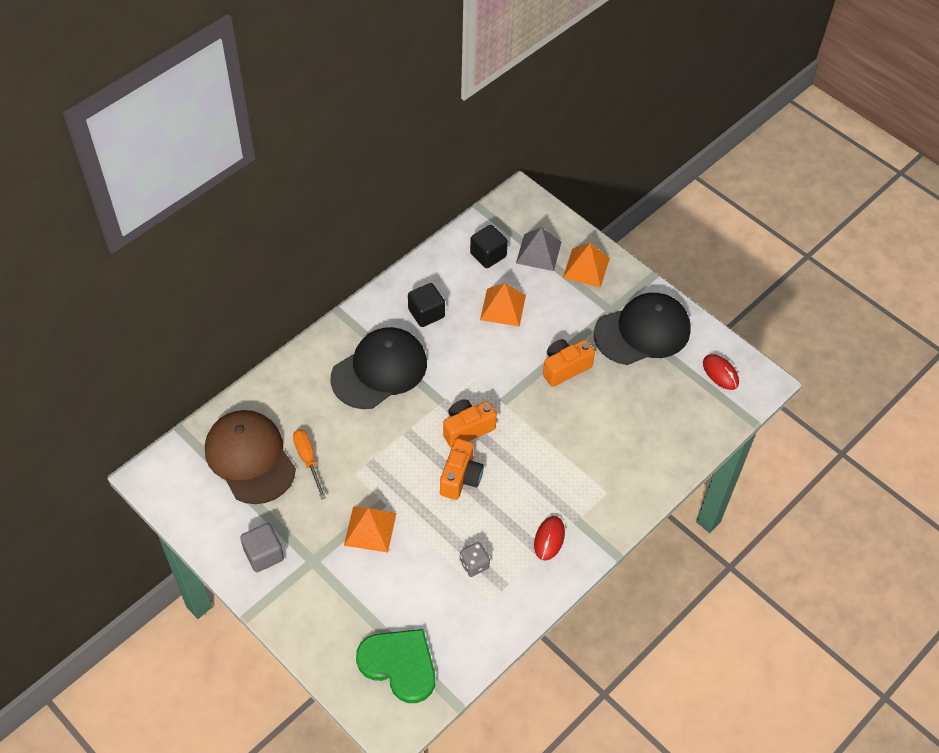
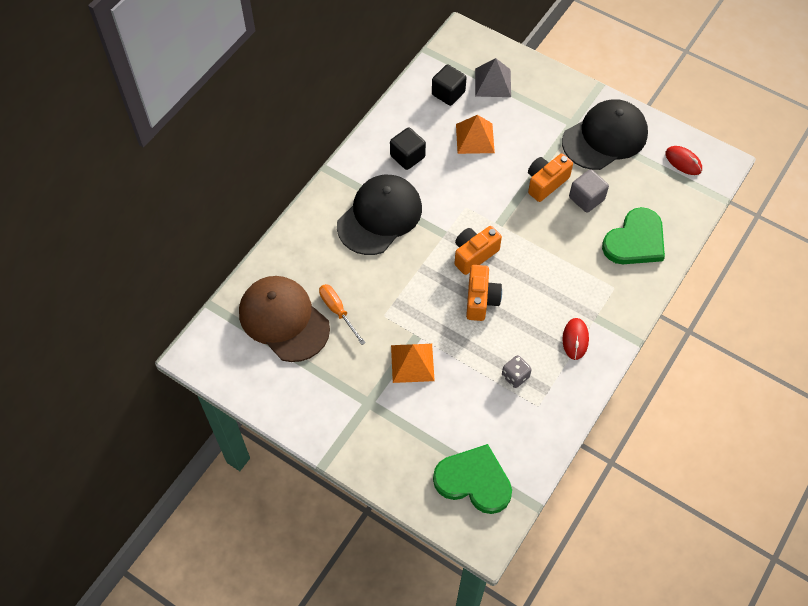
camera: 10 degrees left, 5 degrees up
grey cube [240,523,284,572] -> grey cube moved to [569,169,609,213]
orange pyramid [563,243,610,287] -> none
none -> green heart [602,207,665,264]

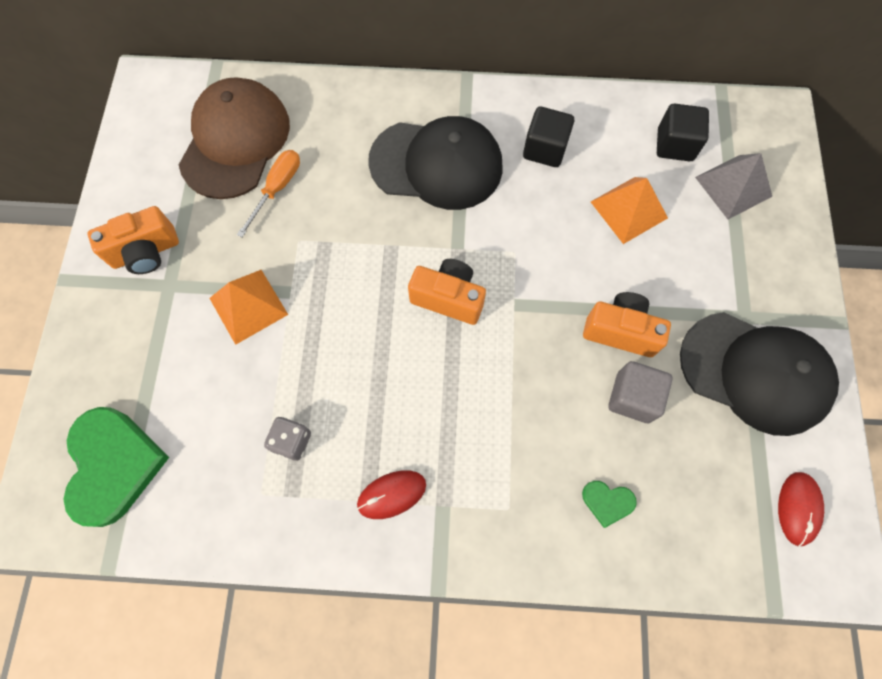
camera: 60 degrees right, 10 degrees up
orange camera [466,265,502,321] -> orange camera moved to [87,206,179,274]
green heart [602,207,665,264] -> green heart [582,481,637,528], size x0.45

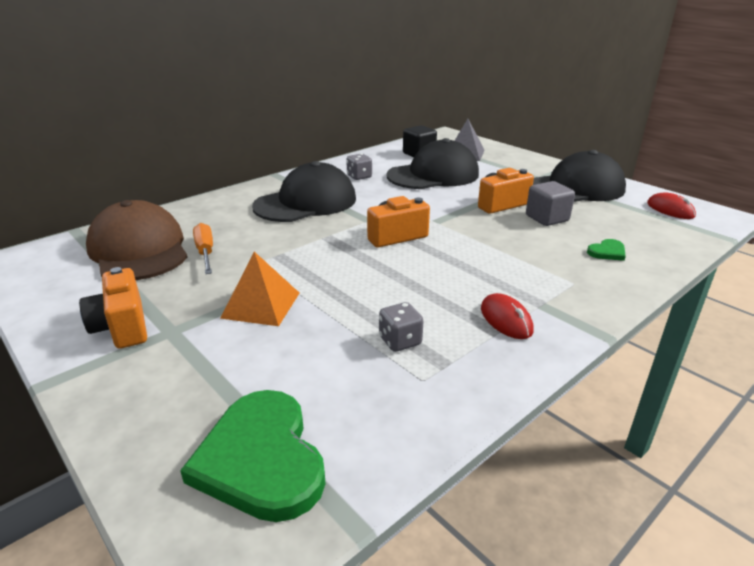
camera: 45 degrees left, 40 degrees down
green heart [63,407,169,527] -> green heart turned 150 degrees counterclockwise [180,390,326,522]
orange camera [87,206,179,274] -> orange camera turned 135 degrees clockwise [79,267,147,349]
red mouse [357,470,426,519] -> red mouse turned 45 degrees counterclockwise [481,293,534,339]
black cube [523,106,574,167] -> grey dice [346,153,372,180]
orange pyramid [591,177,668,244] -> black cap [387,138,479,189]

